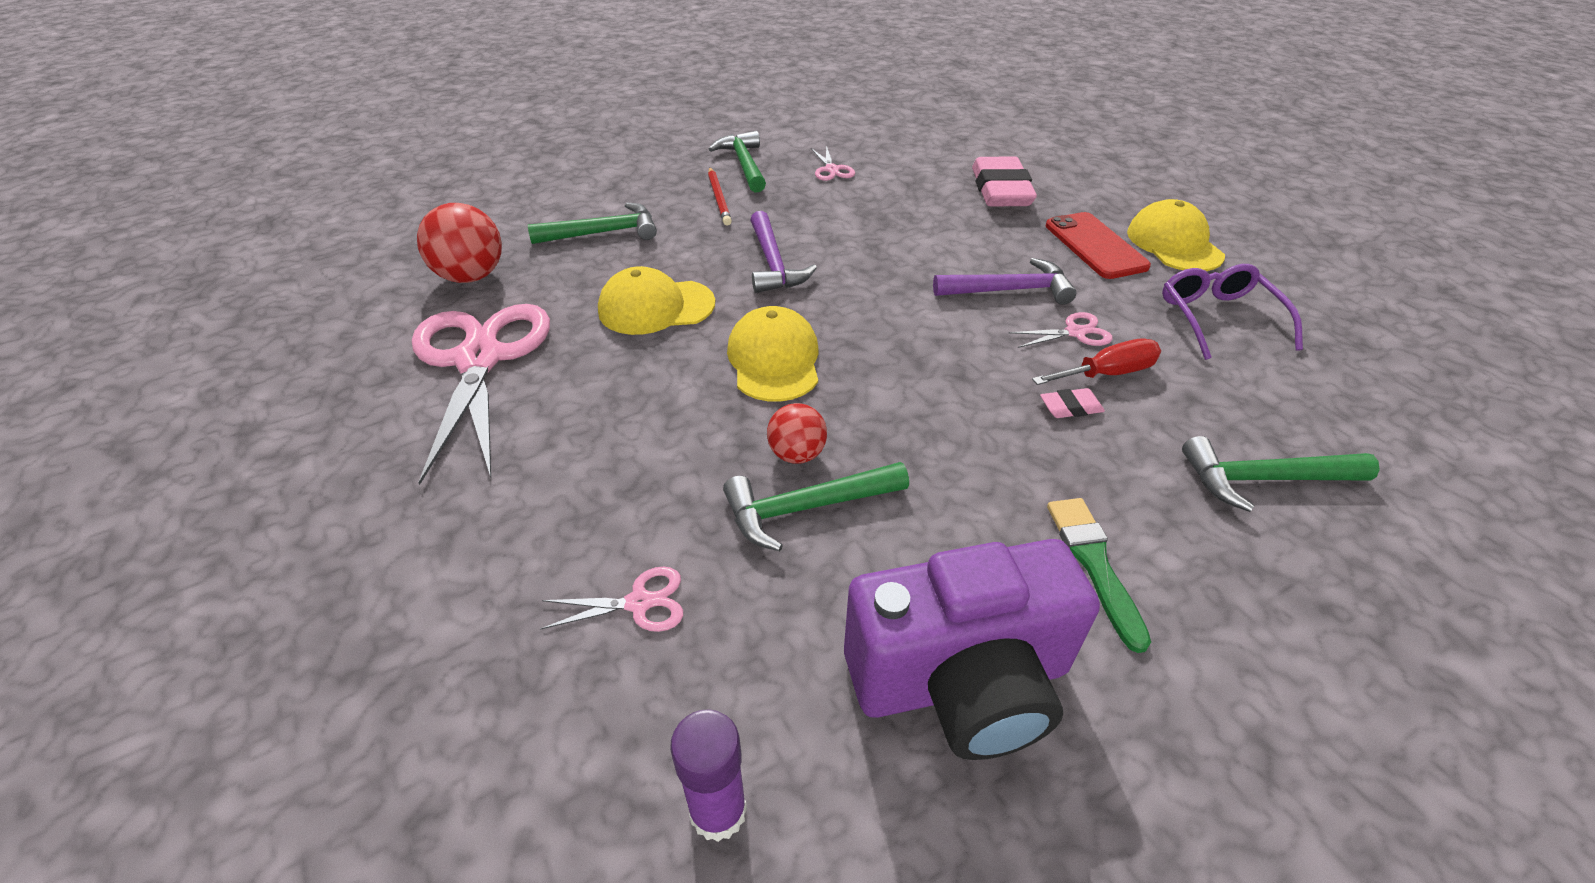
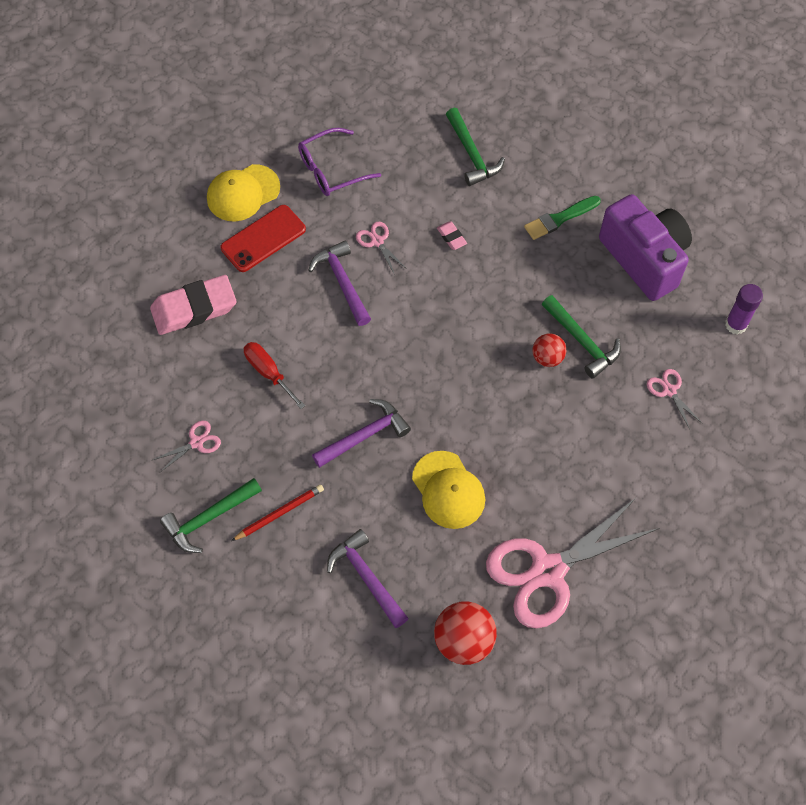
camera: 110 degrees left, 20 degrees up
green hammer [528,203,657,244] -> purple hammer [327,529,408,628]
yellow cap [727,306,818,402] -> none
red screwdriver [1032,338,1161,385] -> red screwdriver moved to [244,342,306,409]

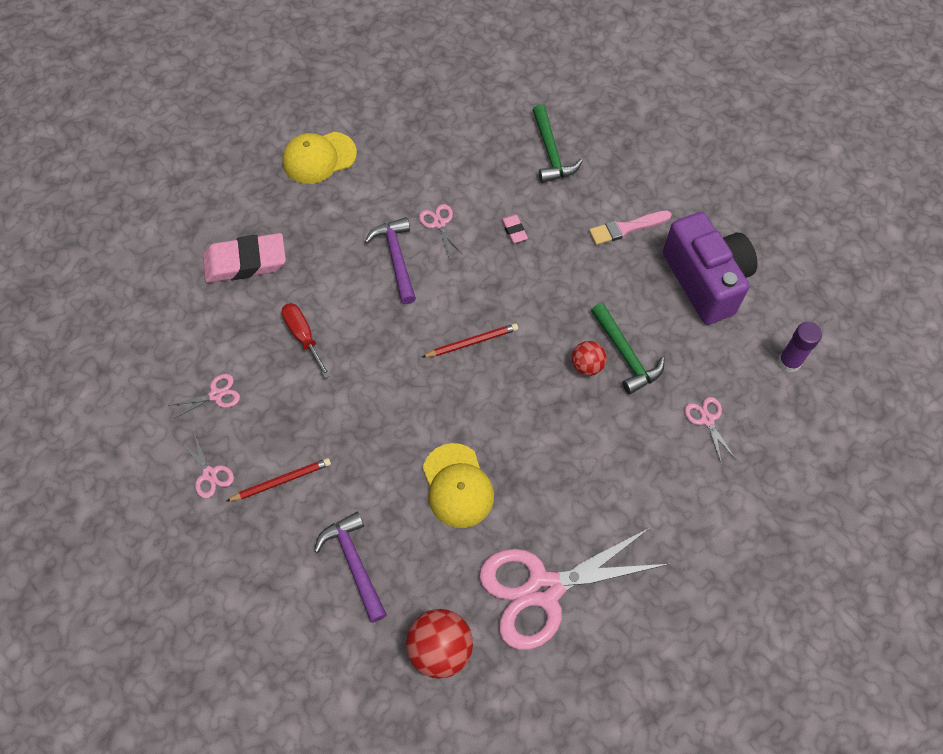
camera: 10 degrees right, 0 degrees up
green hammer [160,478,262,553] -> pink scissors [182,433,234,498]
red phone [221,205,306,272] -> none
purple glasses [298,128,381,196] -> none
purple hammer [312,399,411,468] -> none
green brush [524,196,601,240] -> pink brush [589,210,672,245]
none -> red pencil [422,323,518,357]

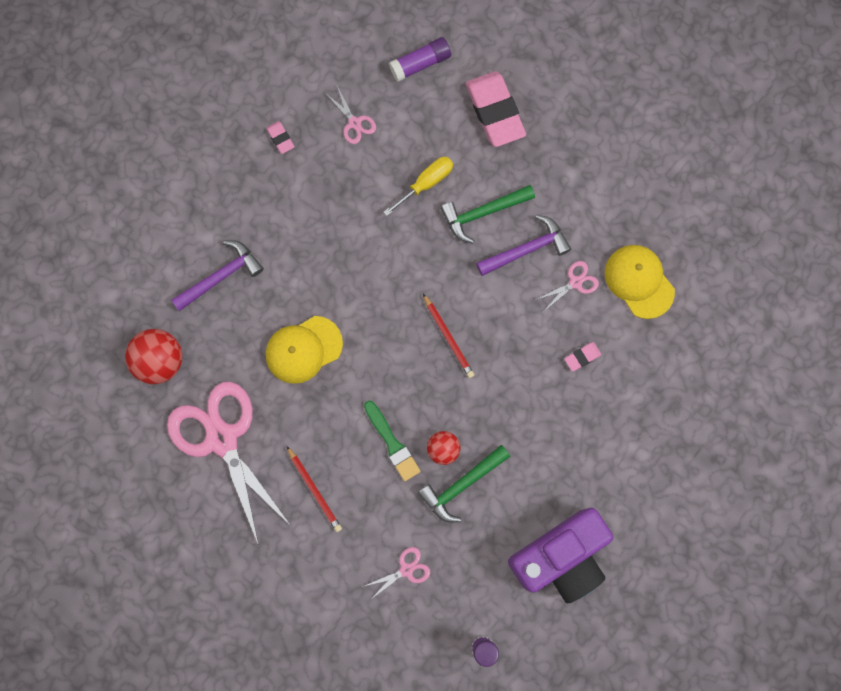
camera: 80 degrees right, 15 degrees up
pink scissors [182,433,234,498] -> pink eraser [266,121,294,154]
red pencil [226,458,331,502] -> red pencil moved to [287,446,342,532]
red screwdriver [281,303,331,378] -> yellow screwdriver [384,157,453,216]
yellow cap [282,132,357,184] -> yellow cap moved to [605,245,675,319]
green hammer [532,104,582,183] -> green hammer moved to [440,185,535,244]
pink brush [589,210,672,245] -> none
none -> green brush [364,401,421,481]
none -> purple glue stick [389,37,451,82]

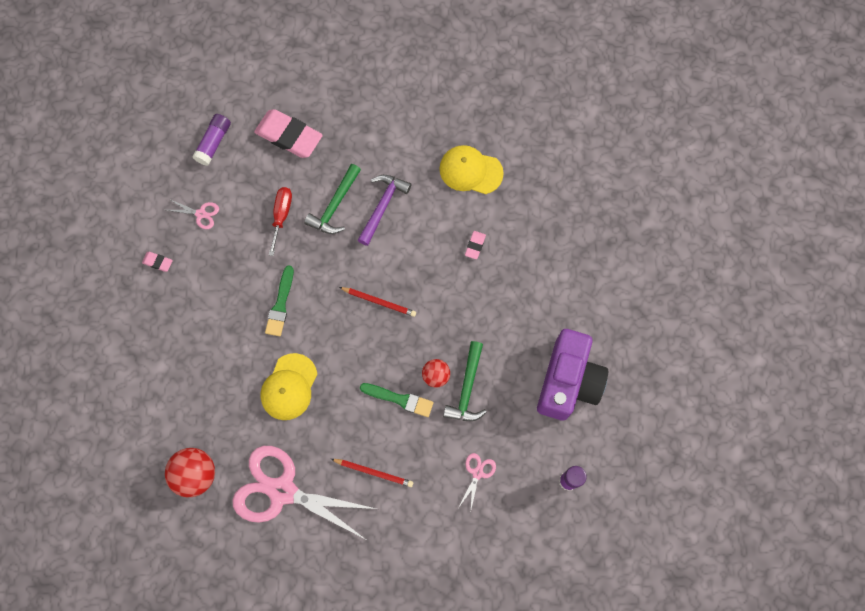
camera: 40 degrees left, 5 degrees down
purple hammer [171,240,264,311] -> none
yellow screwdriver [384,157,453,216] -> red screwdriver [269,187,292,256]
pink scissors [538,261,599,311] -> none
none -> green brush [265,265,294,336]

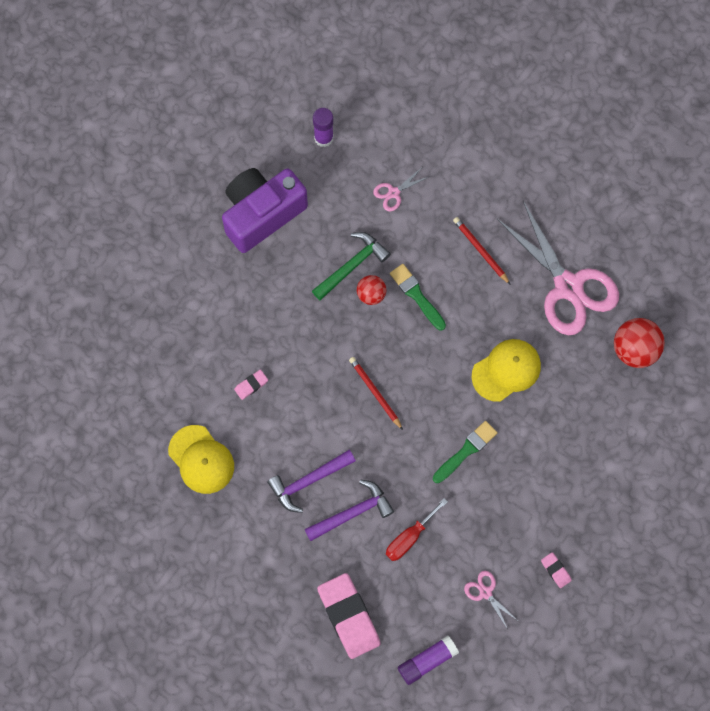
camera: 145 degrees left, 0 degrees up
green hammer [304,164,361,234] -> purple hammer [305,480,394,541]

